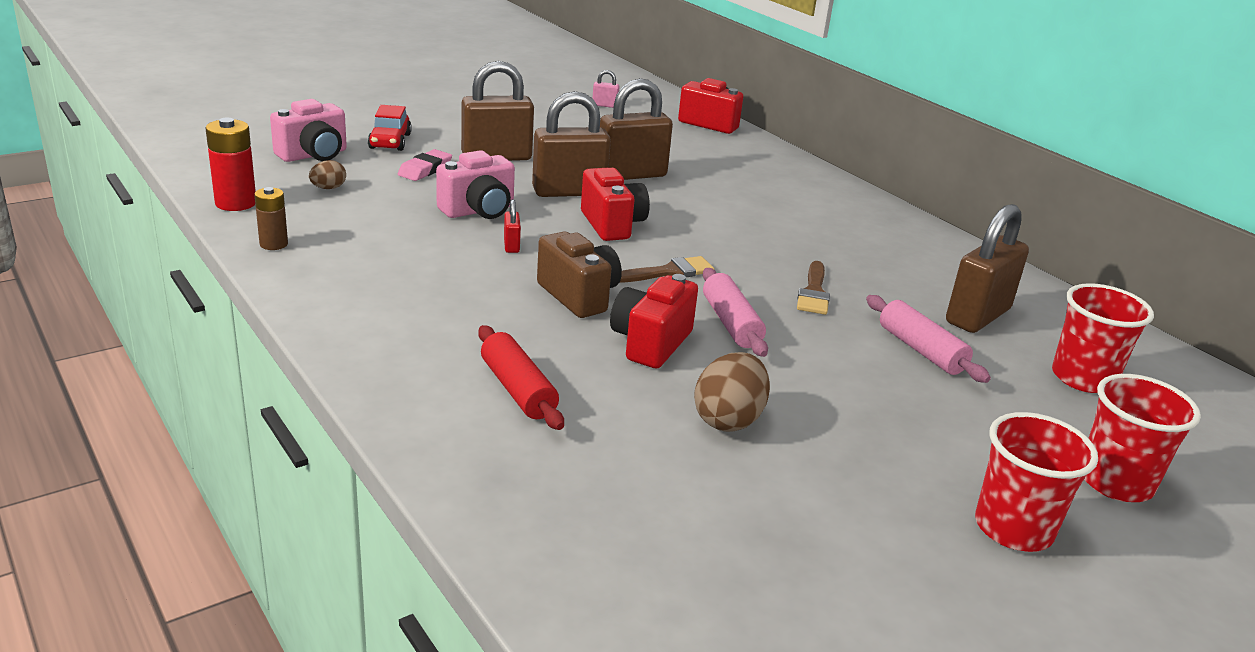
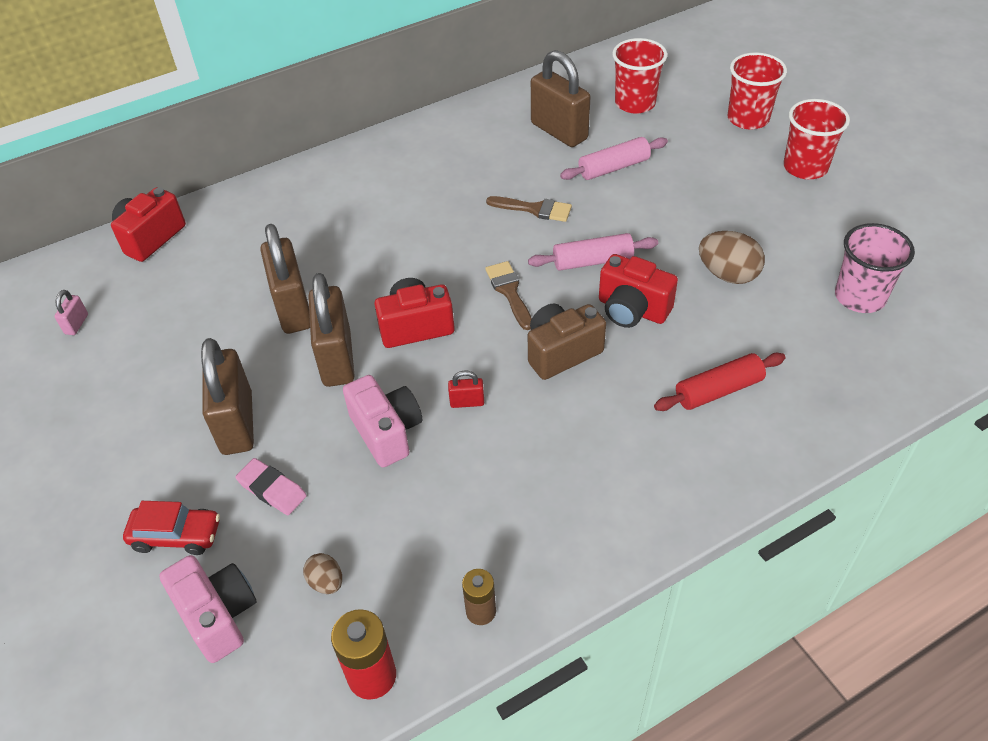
camera: 80 degrees left, 20 degrees up
none -> pink cup [835,223,915,313]

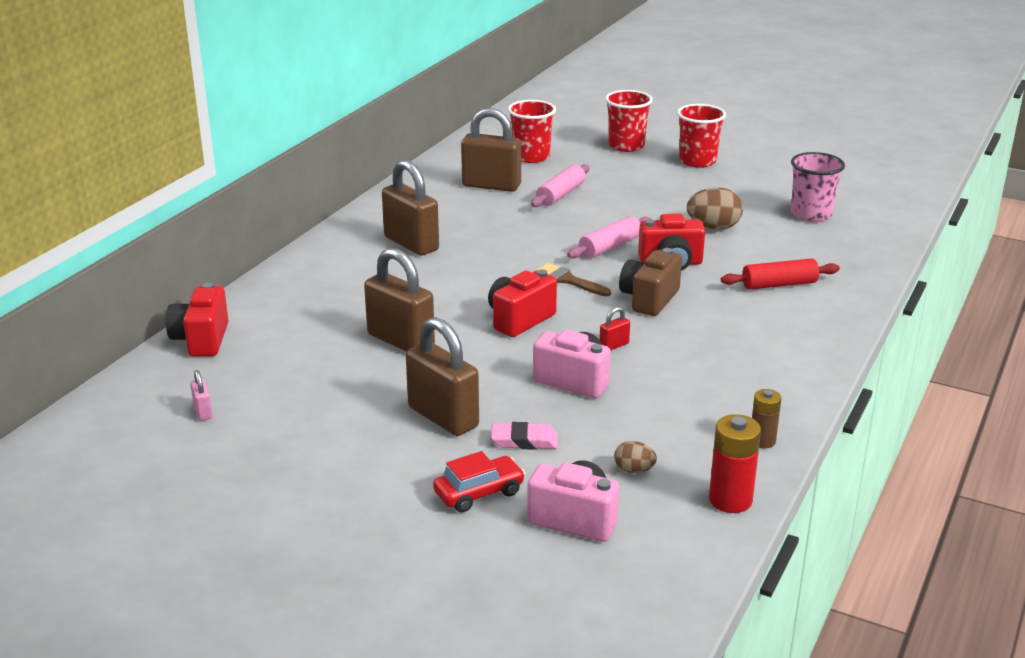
camera: 35 degrees left, 20 degrees down
brown padlock [308,273,355,387] -> brown padlock moved to [382,160,439,256]
brown brush [486,196,572,222] -> none
red rolling pin [654,353,786,411] -> red rolling pin turned 45 degrees clockwise [721,258,840,290]

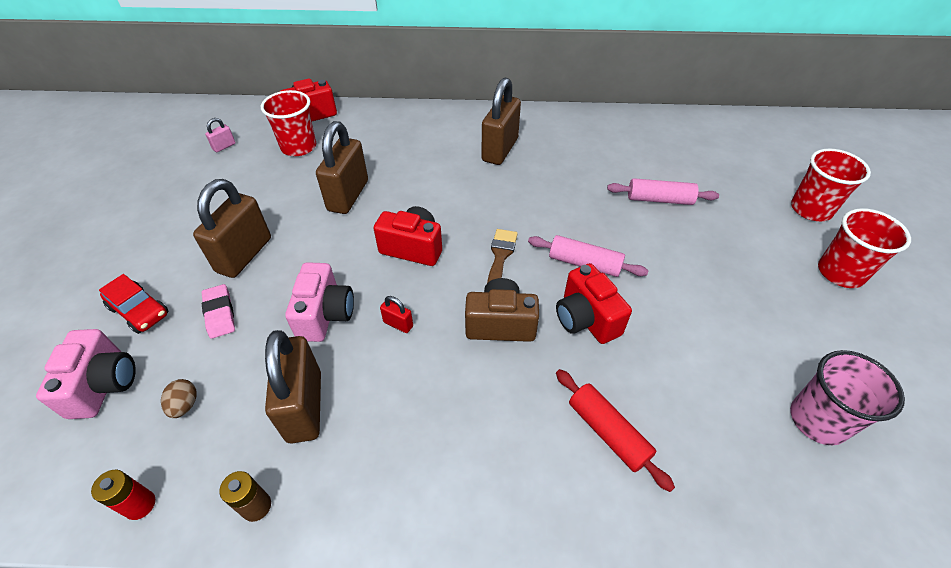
camera: 65 degrees right, 20 degrees up
brown padlock [461,108,521,192] -> brown padlock moved to [265,330,321,443]
red cup [508,100,556,163] -> red cup moved to [261,90,316,156]
brown egg [687,187,743,230] -> none
red battery [709,414,761,513] -> red battery [91,470,155,520], size x0.65

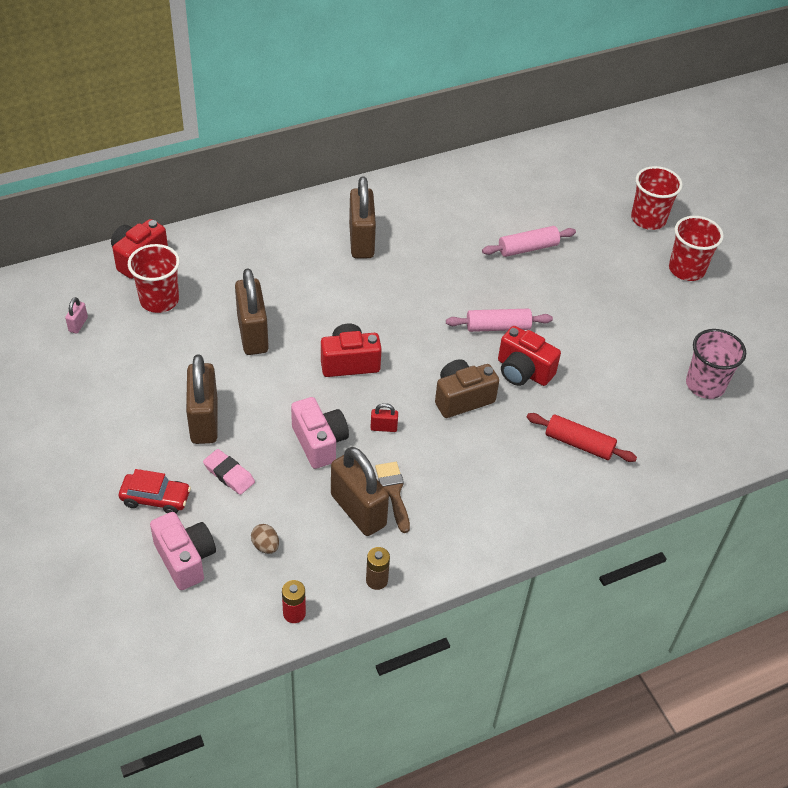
camera: 30 degrees left, 0 degrees up
brown brush [487,229,518,283] -> brown brush moved to [375,462,410,533]

